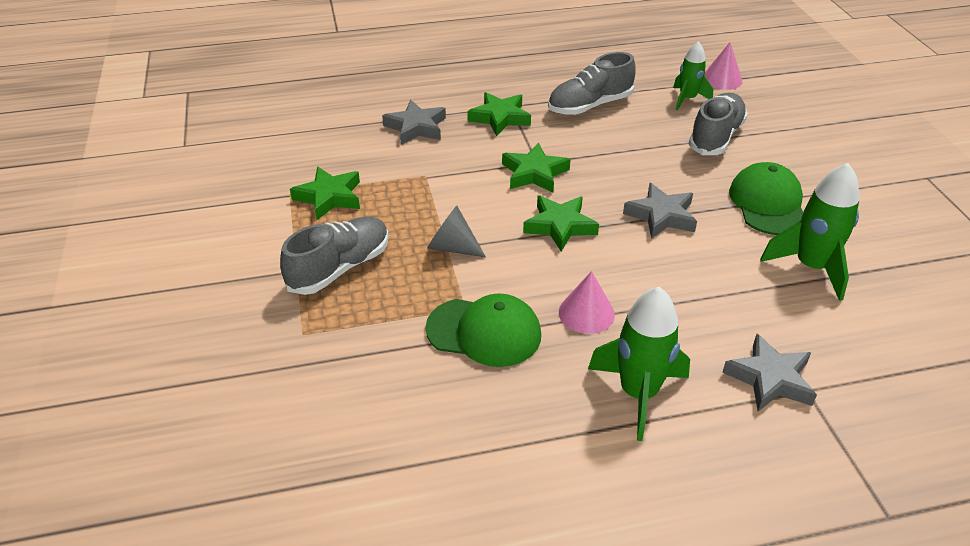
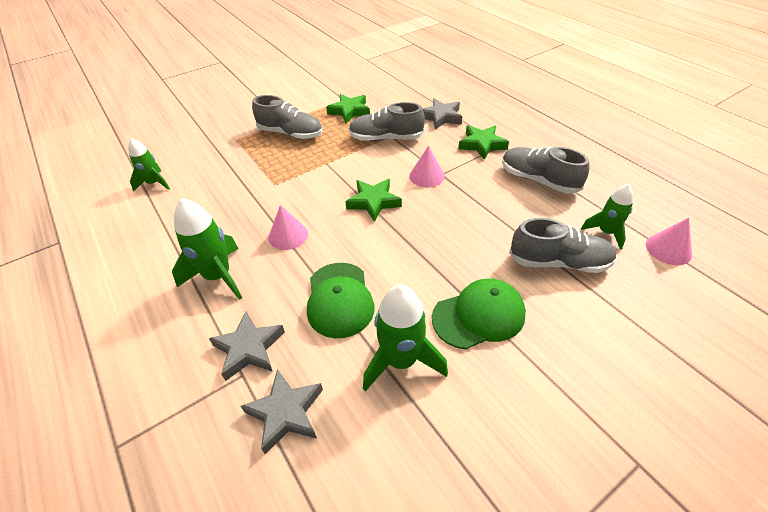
camera: 70 degrees right, 5 degrees up
green cap [425,294,541,367] -> green cap moved to [307,263,374,338]
grey cone [427,206,486,258] -> none
green star [502,143,571,193] -> pink cone [409,146,445,187]
grey star [623,183,697,239] -> grey star moved to [241,369,323,454]
none -> green rocket [128,138,170,192]
none -> grey shoe [349,102,425,141]

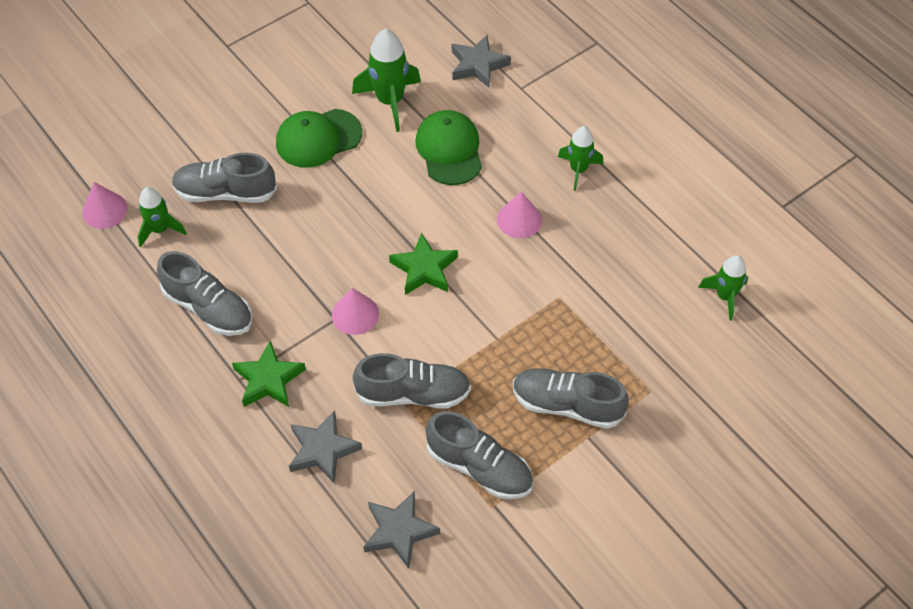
camera: 175 degrees right, 10 degrees up
green rocket [172,198,242,300] -> green rocket [558,126,603,191], size x0.64
grey star [209,311,285,381] -> grey star moved to [364,491,440,569]
green star [326,94,370,124] -> grey shoe [426,411,533,500]

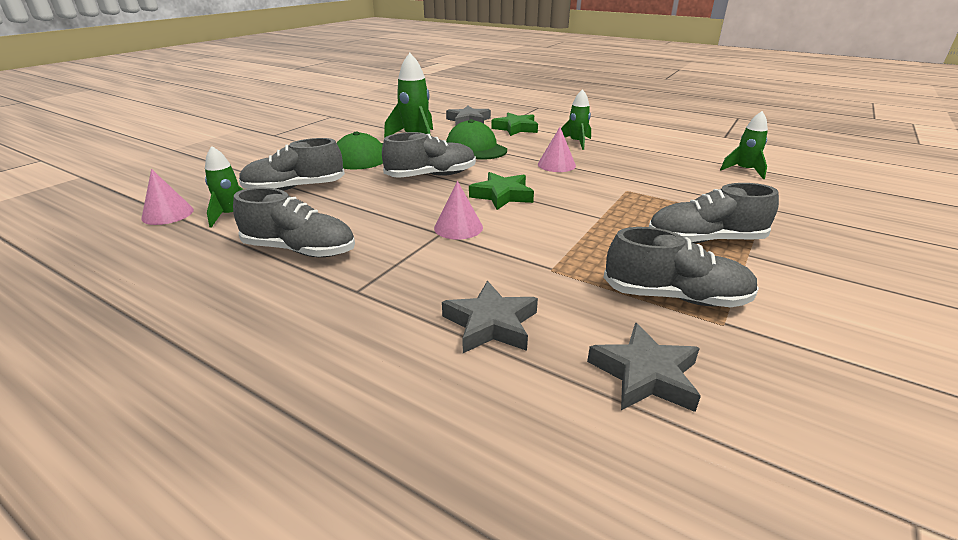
camera: 20 degrees left, 25 degrees down
green star [232,341,306,407] -> green star moved to [491,113,538,136]
grey shoe [353,353,471,408] -> grey shoe moved to [382,132,476,178]

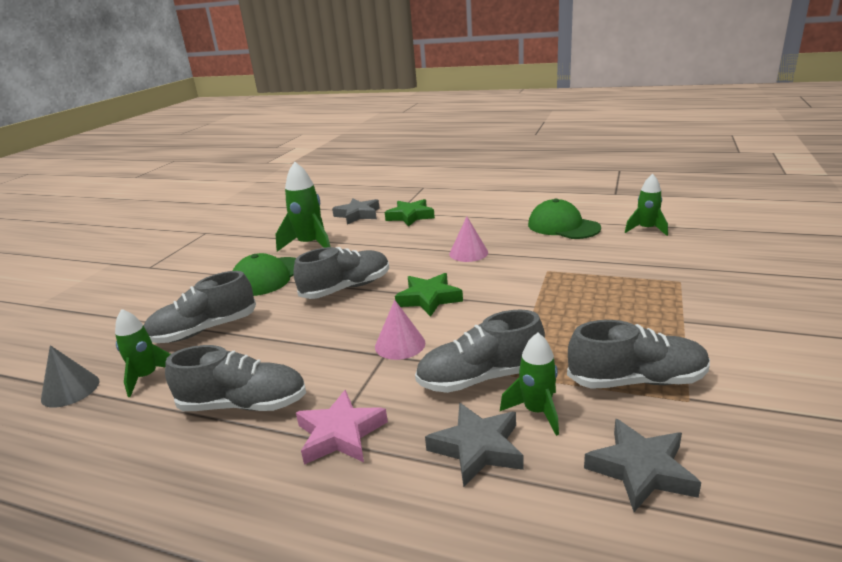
camera: 10 degrees left, 5 degrees down
pink cone [141,169,194,225] -> grey cone [41,345,100,408]
green cap [446,119,507,160] -> green cap moved to [528,198,601,239]
green rocket [561,89,591,150] -> green rocket moved to [500,333,559,436]
grey shoe [649,183,779,243] -> grey shoe moved to [415,310,545,393]
none -> pink star [296,390,388,465]

